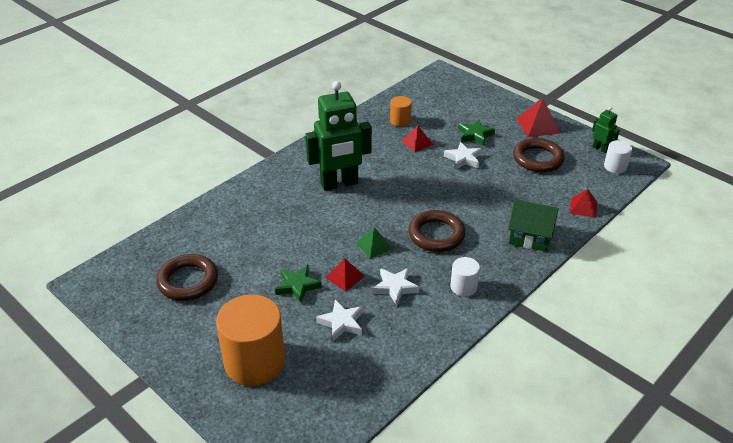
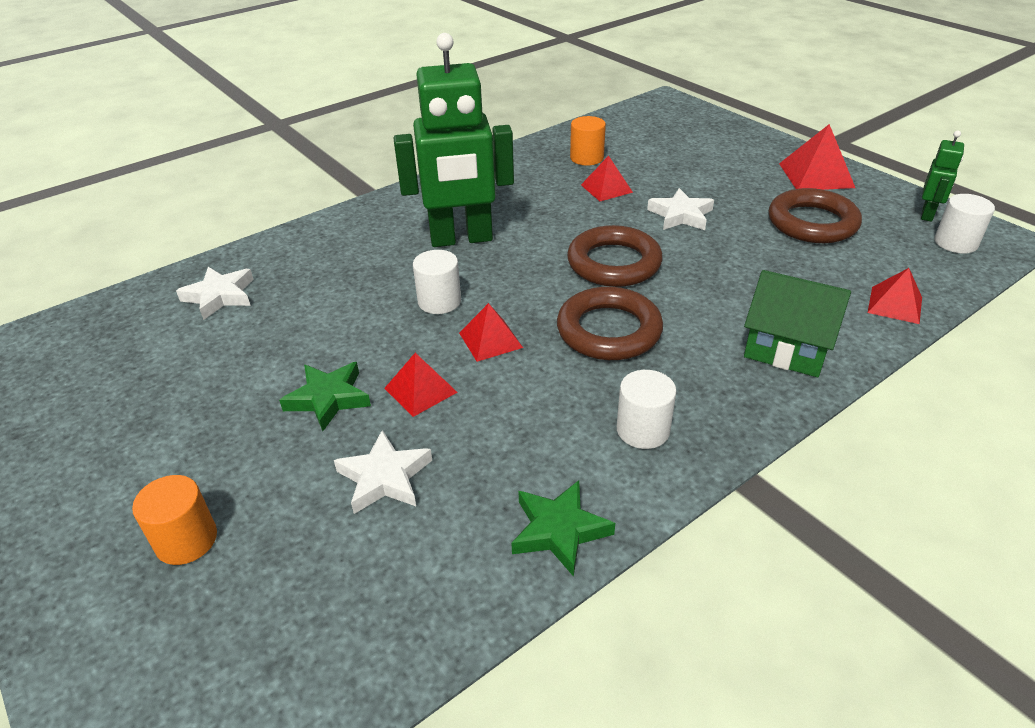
camera: 10 degrees right, 0 degrees up
brown ring [156,254,218,301] -> brown ring moved to [567,225,663,287]
orange cylinder [216,294,285,386] -> orange cylinder [132,475,217,565], size x0.48
green pyramid [356,227,393,259] -> red pyramid [459,303,523,362]
white star [372,268,419,305] -> white star moved to [176,267,254,320]
green star [458,120,495,146] -> green star moved to [511,480,615,577]
green robot [592,106,620,153] -> green robot turned 60 degrees clockwise [921,130,964,222]
none -> white cylinder [413,250,461,314]

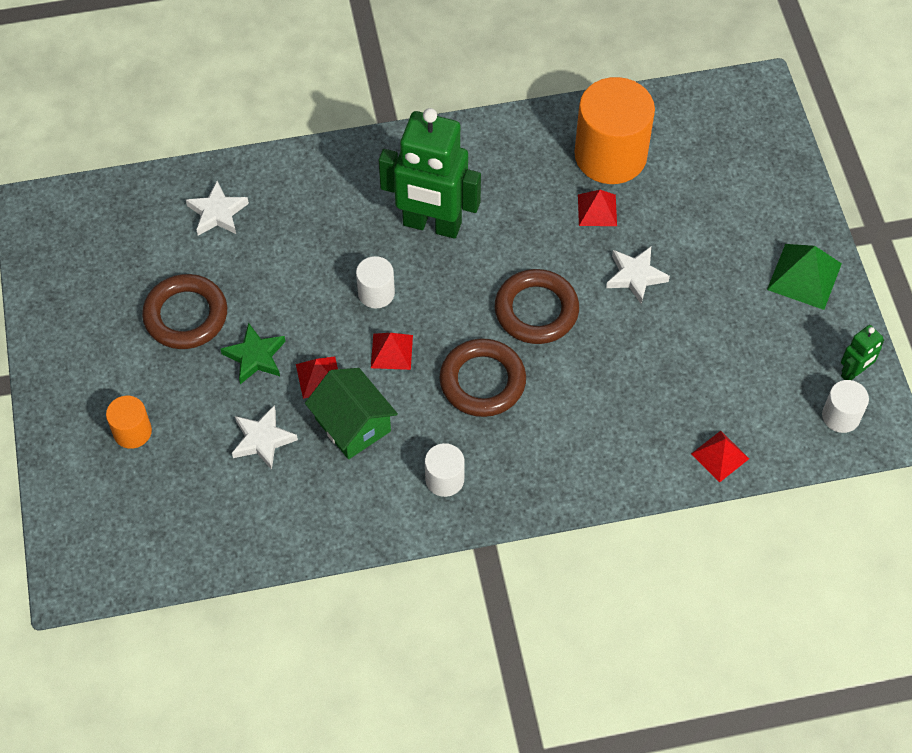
camera: 25 degrees right, 20 degrees up
green star [511,480,615,577] -> none
orange cylinder [570,116,606,166] -> orange cylinder [575,77,655,184], size x2.07
green house [744,270,851,377] -> green house moved to [305,368,398,459]
brown ring [769,188,862,243] -> brown ring moved to [142,274,227,349]
red pyramid [779,124,855,190] -> green pyramid [767,244,842,310]

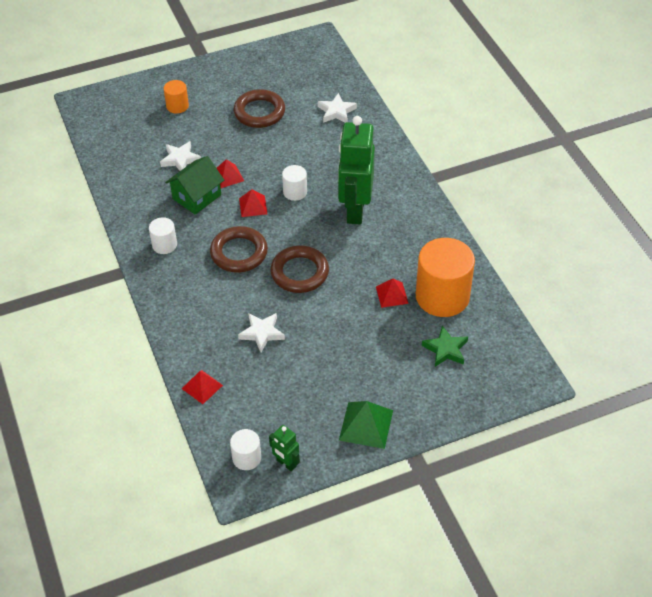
camera: 80 degrees right, 10 degrees down
green star [220,322,285,384] -> green star moved to [422,325,468,367]
white star [606,247,670,304] -> white star moved to [238,313,285,352]

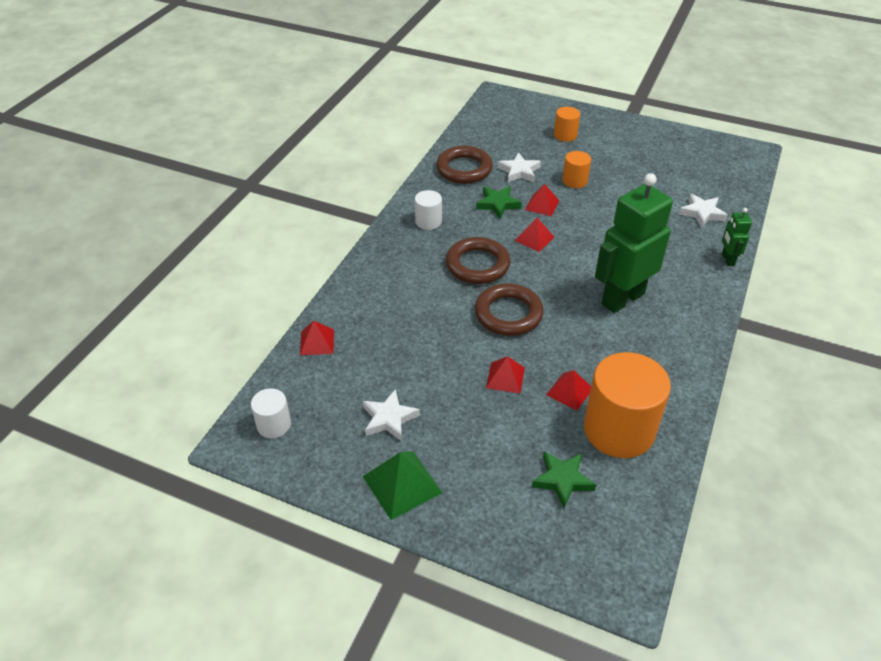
camera: 45 degrees right, 5 degrees down
green house [165,156,224,215] -> green star [476,186,522,219]
brown ring [233,89,285,128] -> brown ring moved to [436,146,493,184]
white star [238,313,285,352] -> white star moved to [363,389,420,441]
green robot [269,425,300,472] -> green robot moved to [722,208,752,266]
white cylinder [282,165,307,201] -> none
none -> red pyramid [486,356,525,393]
none -> orange cylinder [562,151,591,188]

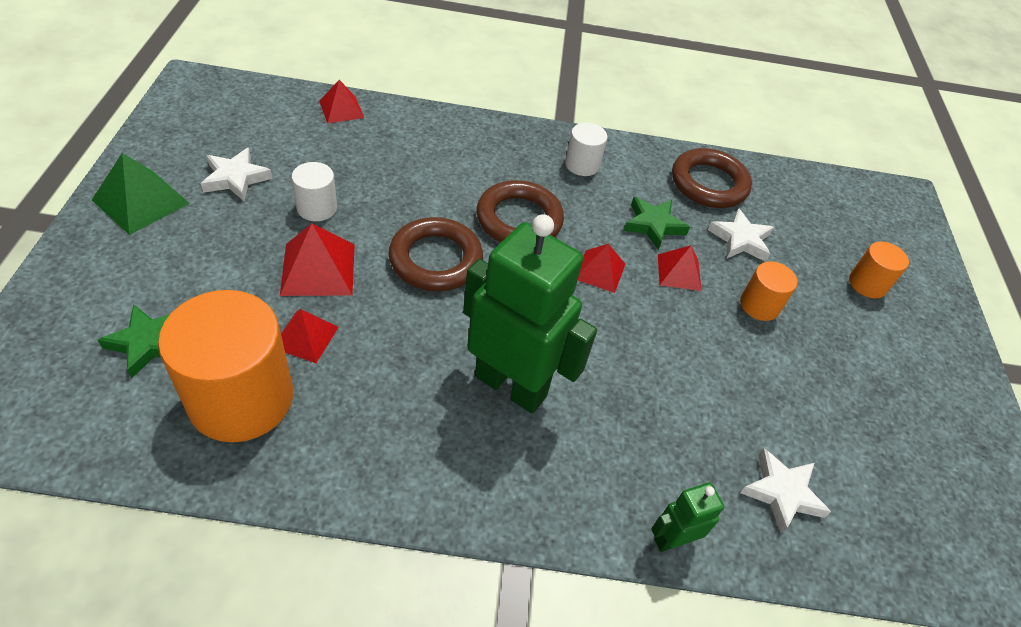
camera: 65 degrees right, 5 degrees up
white cylinder [251,388,291,438] -> white cylinder moved to [292,162,337,221]
red pyramid [486,356,525,393] -> red pyramid [280,223,355,296], size x1.53

